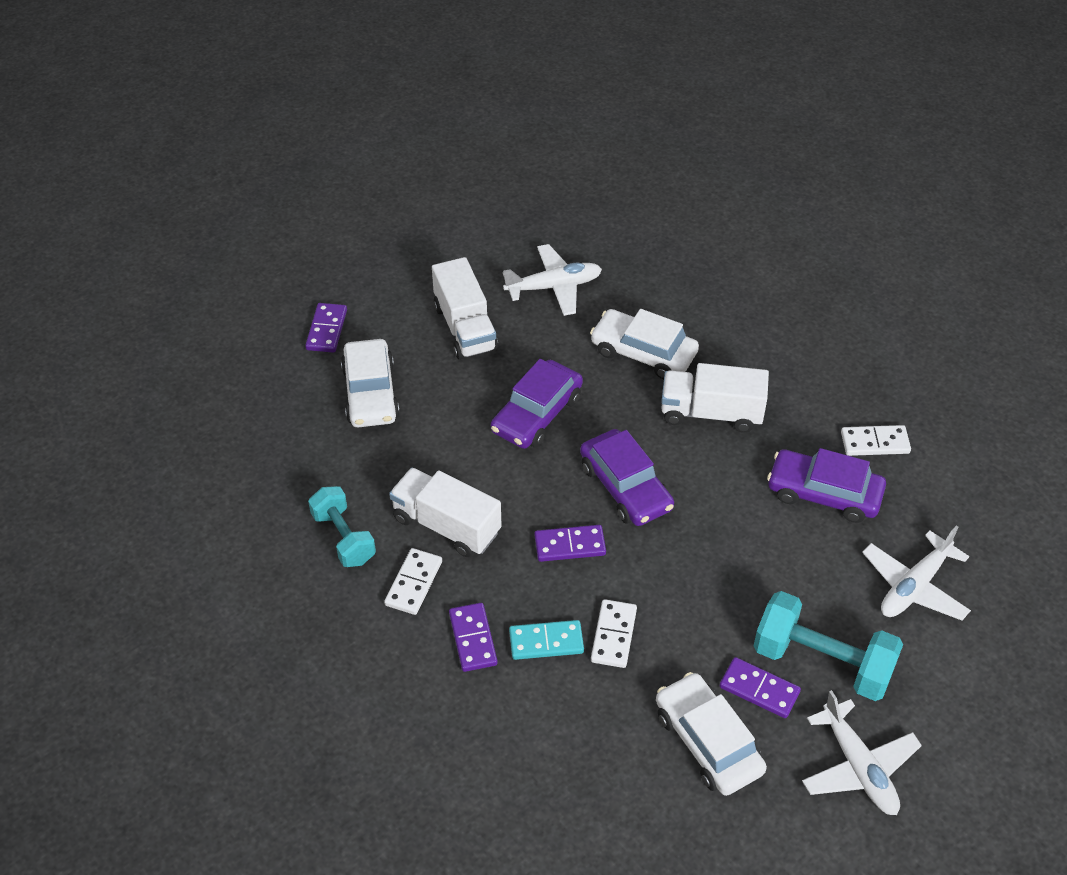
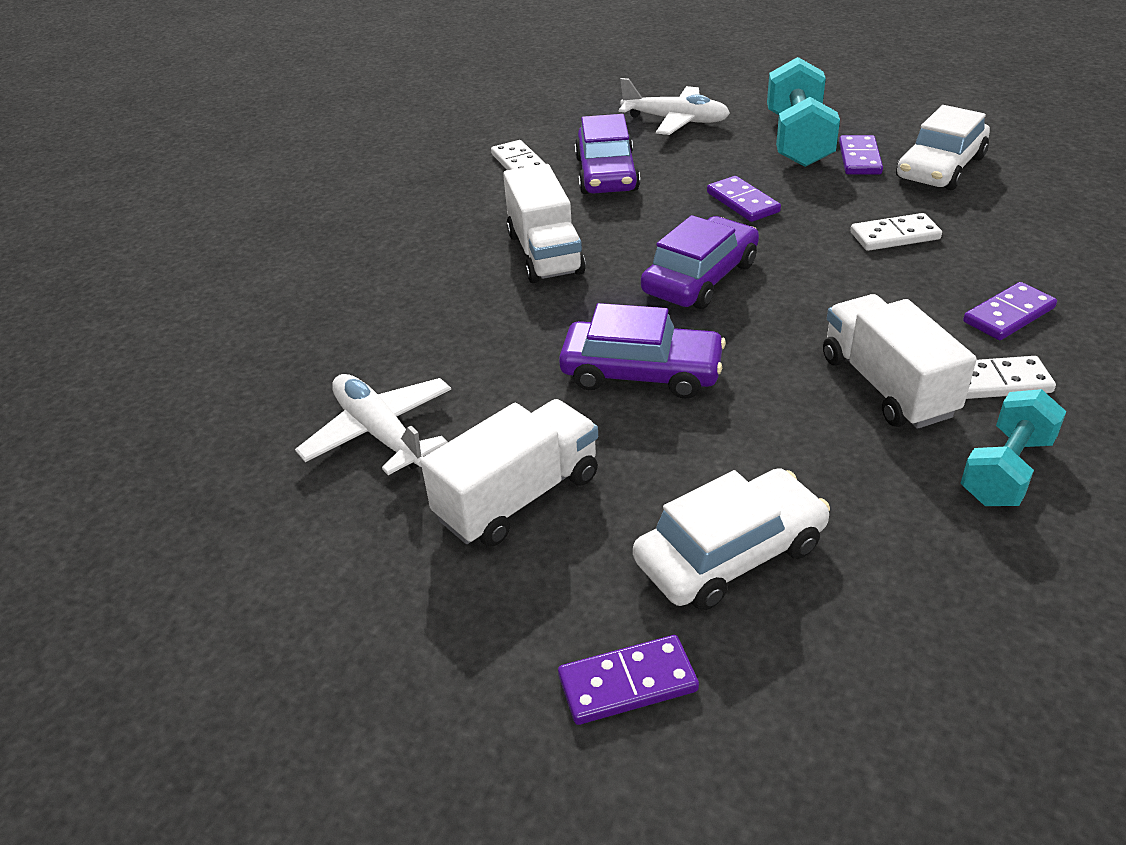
camera: 110 degrees left, 10 degrees down
white truck [389,468,502,557] -> white truck turned 150 degrees clockwise [823,294,977,429]
turquoise domino [509,620,584,660] -> none
purple domino [534,525,606,562] -> purple domino moved to [707,176,781,222]
white car [590,309,699,379] -> none
white plane [802,690,922,815] -> none

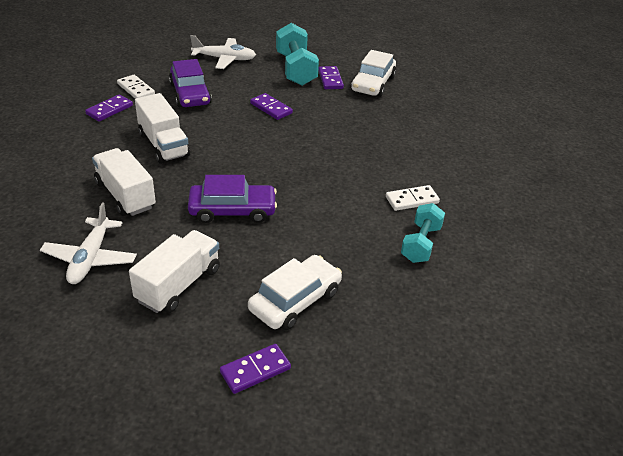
camera: 20 degrees left, 0 degrees up
white plane [295,374,451,475] -> white plane turned 120 degrees counterclockwise [40,203,137,284]
purple car [641,215,759,309] -> none
white truck [823,294,977,429] -> white truck moved to [92,148,156,216]
white domino [850,213,942,251] -> none
purple domino [963,282,1057,340] -> purple domino moved to [85,94,133,121]

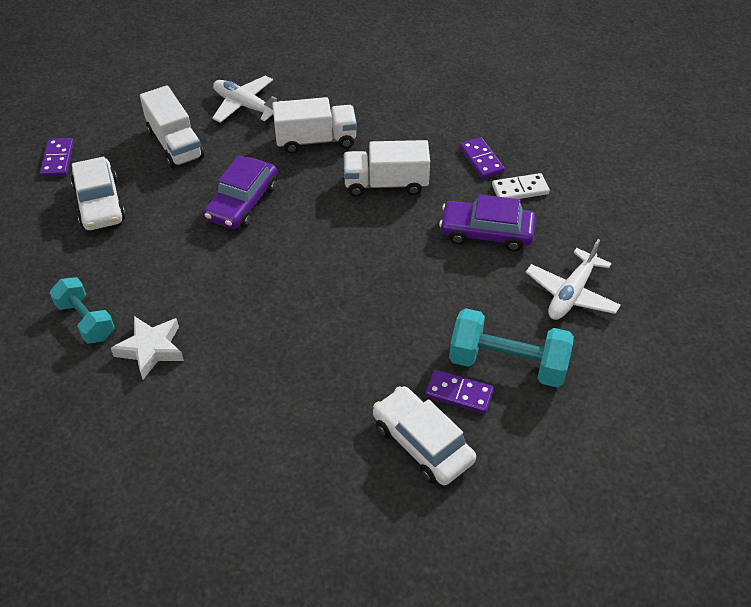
camera: 120 degrees right, 10 degrees up
purple domino [250,93,293,120] -> none
white domino [386,185,440,211] -> white star [111,316,184,379]

